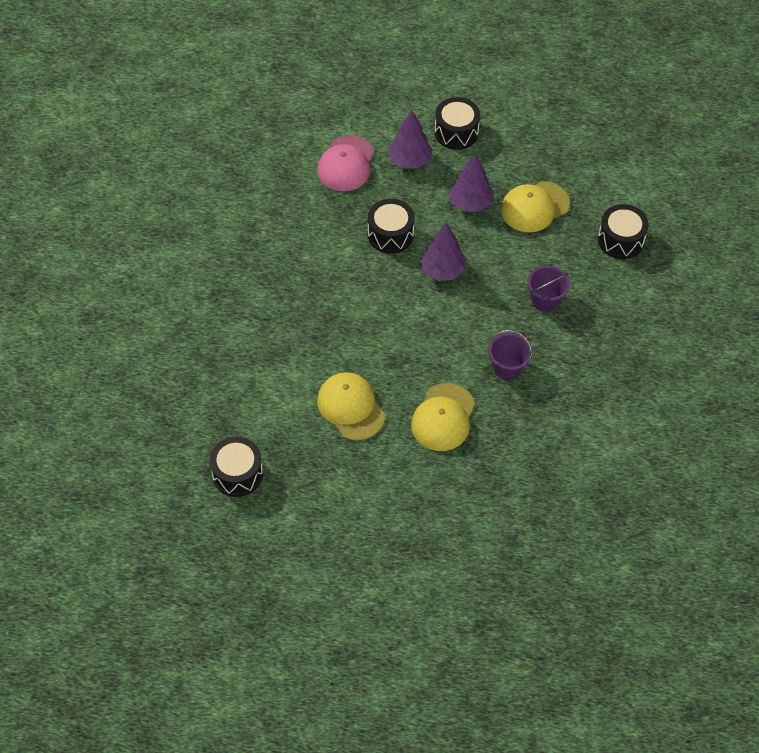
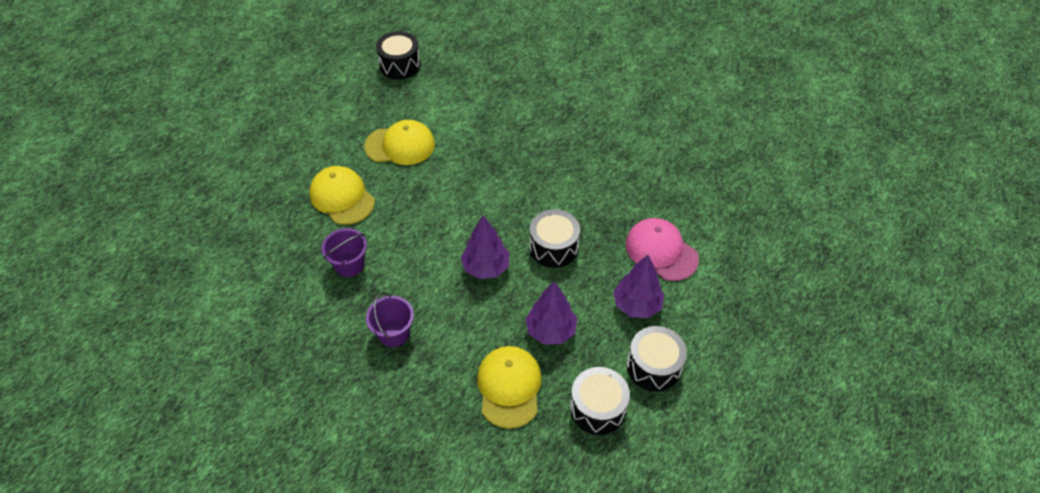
camera: 120 degrees right, 5 degrees down
black drum [598,204,649,259] -> black drum moved to [570,367,630,435]

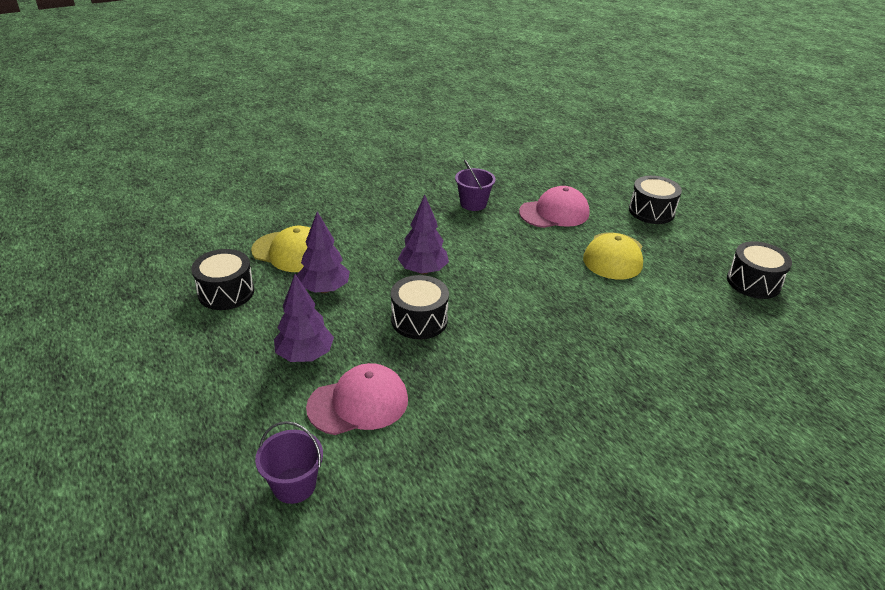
camera: 110 degrees right, 15 degrees down
yellow cap [309,166,375,225] -> pink cap [519,186,589,228]
purple bucket [366,292,414,347] -> purple bucket moved to [255,421,323,504]
black drum [627,326,687,392] -> black drum moved to [629,176,682,224]

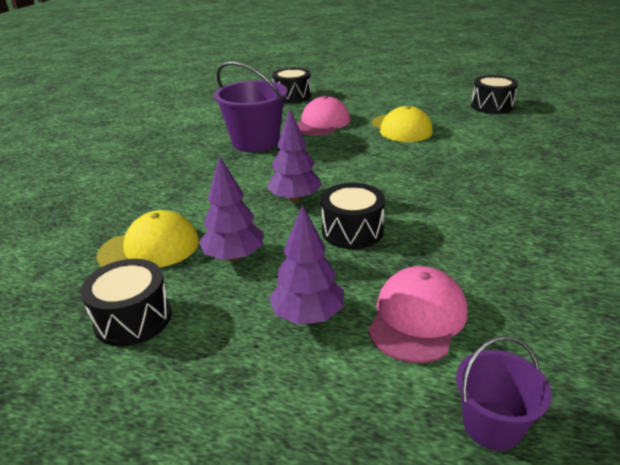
camera: 40 degrees left, 5 degrees down
purple bucket [455,160,496,211] -> purple bucket [214,62,288,152], size x1.76
black drum [629,176,682,224] -> black drum moved to [272,68,311,103]

